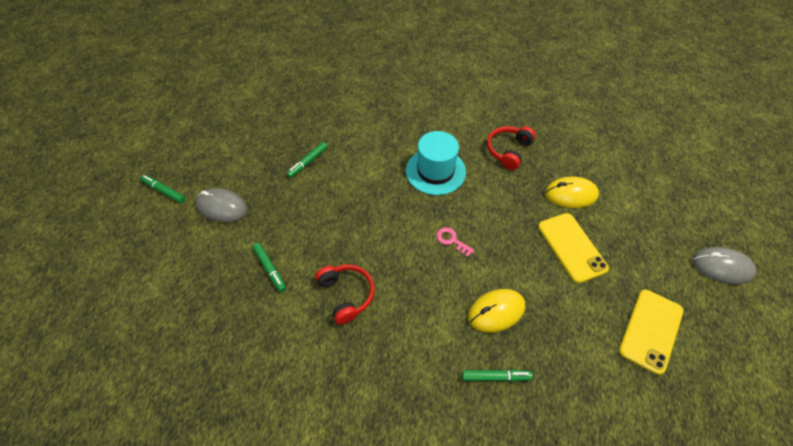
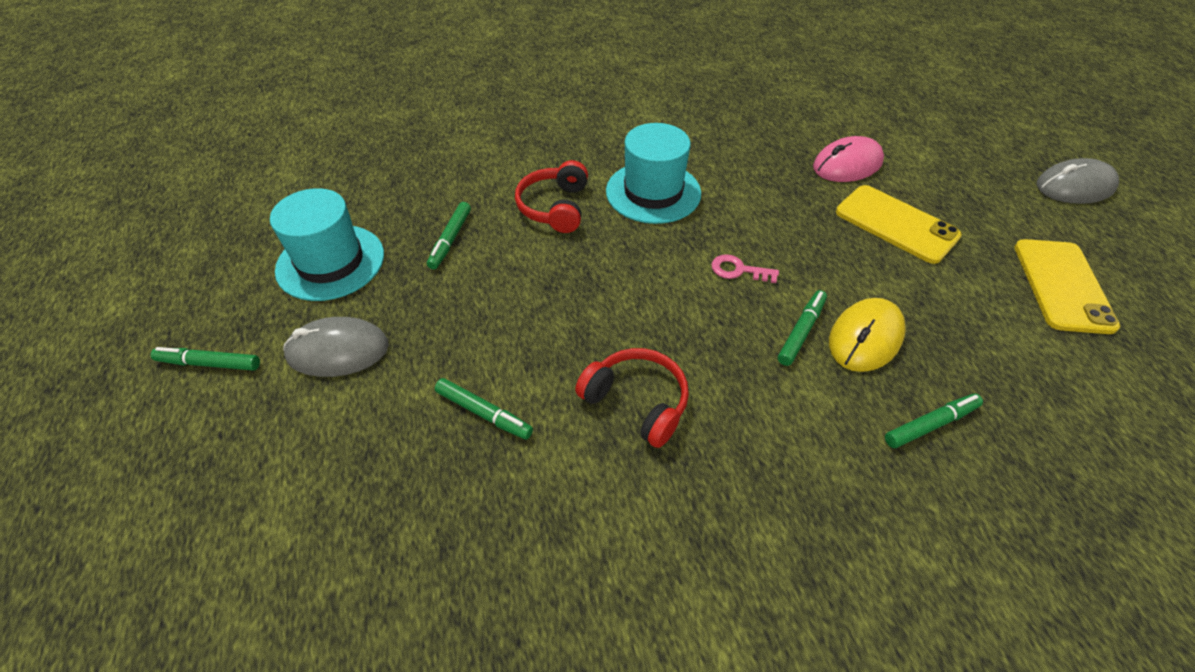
camera: 25 degrees left, 5 degrees down
red headphones [487,126,536,170] -> red headphones moved to [515,160,588,233]
yellow mouse [545,177,599,208] -> pink mouse [813,136,884,182]
none -> turquoise hat [270,188,384,301]
none -> green marker [778,290,827,366]

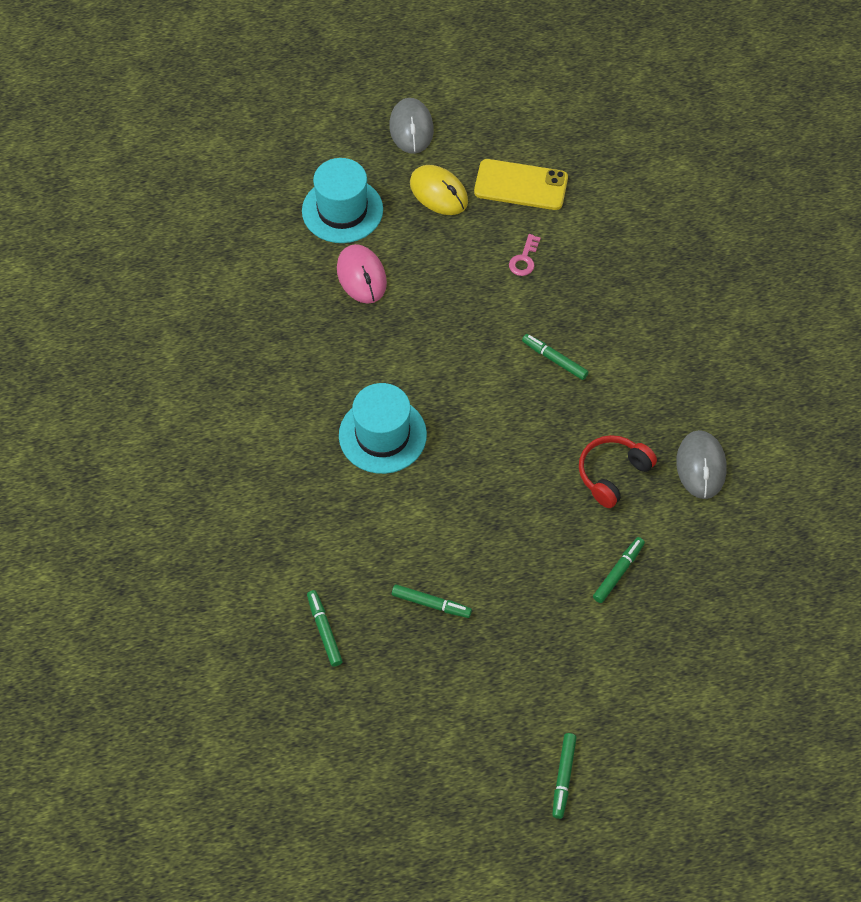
camera: 85 degrees left, 10 degrees up
turquoise hat [270,188,384,301] -> turquoise hat moved to [302,158,383,243]
grey mouse [283,317,389,377] -> grey mouse moved to [676,430,727,499]
red headphones [515,160,588,233] -> none
pink key [711,254,779,283] -> pink key moved to [509,234,541,276]
yellow mouse [829,298,906,372] -> yellow mouse moved to [410,165,468,215]
yellow phone [836,185,962,264] -> none
green marker [885,394,983,448] -> green marker moved to [307,590,343,667]

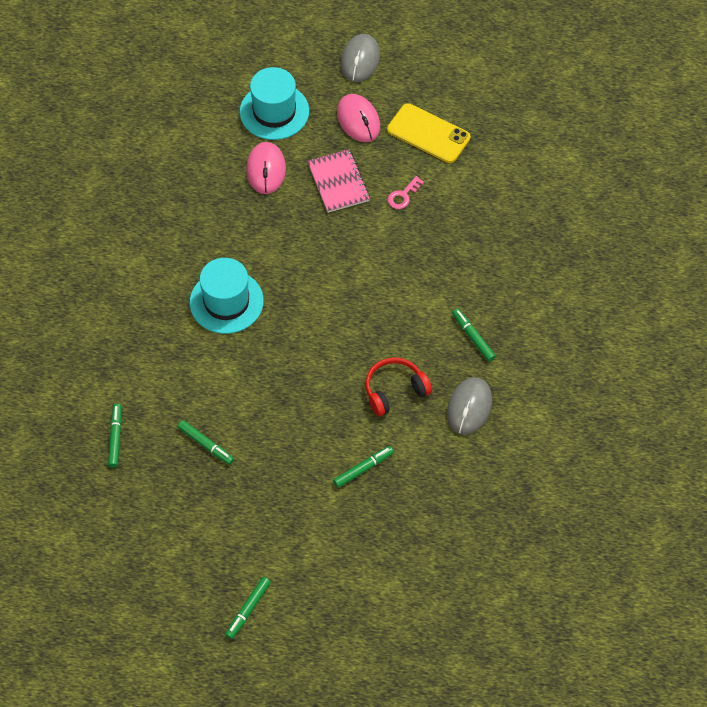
camera: 20 degrees right, 0 degrees up
yellow mouse [410,165,468,215] -> pink mouse [337,94,380,142]
green marker [522,334,589,380] -> green marker moved to [452,309,496,362]
none -> pink notebook [308,149,370,213]

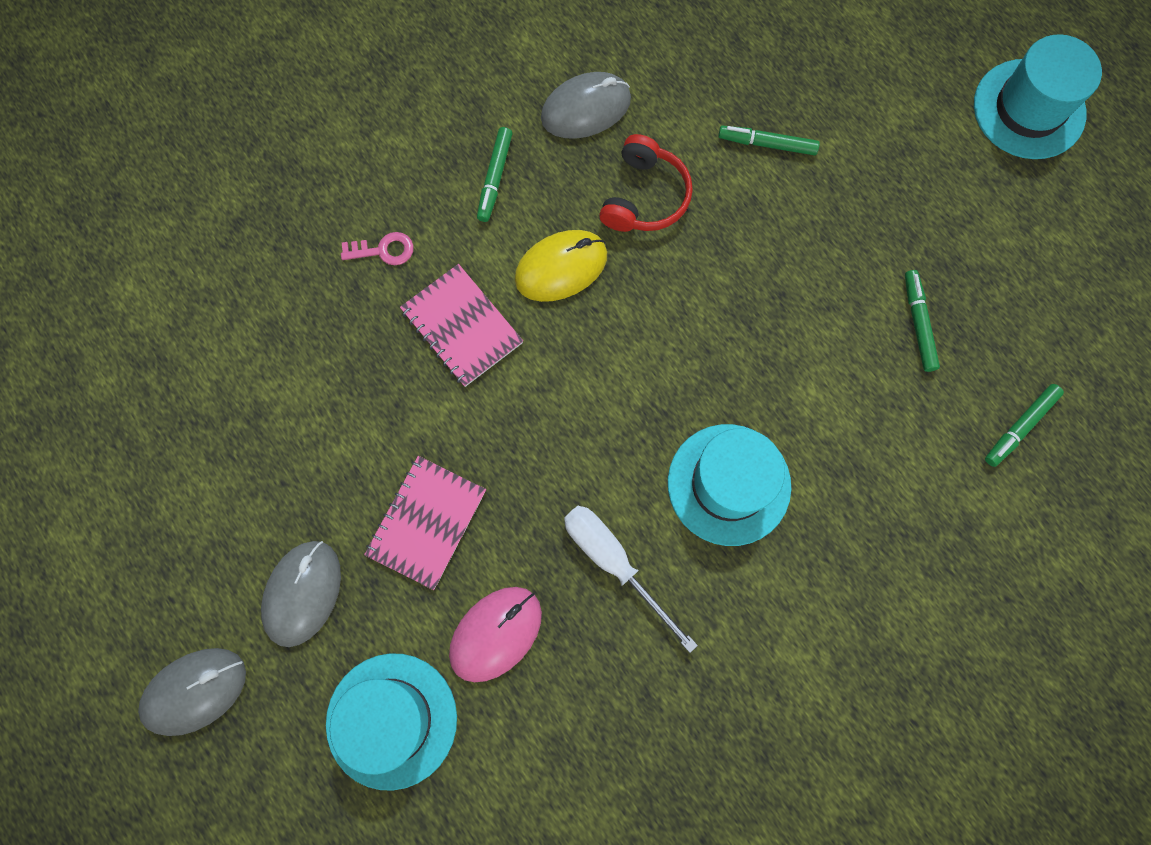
camera: 135 degrees left, 15 degrees up
green marker [225,577,271,639] -> turquoise hat [974,34,1102,159]
pink mouse [337,94,380,142] -> grey mouse [261,541,341,647]
red headphones [365,357,432,416] -> red headphones turned 90 degrees counterclockwise [599,134,693,232]
yellow phone [387,103,470,163] -> none
pink key [388,176,424,209] -> pink key moved to [341,232,414,265]
none -> pink notebook [400,264,523,387]
none -> yellow mouse [515,230,607,302]
none -> white screwdriver [564,506,698,653]

